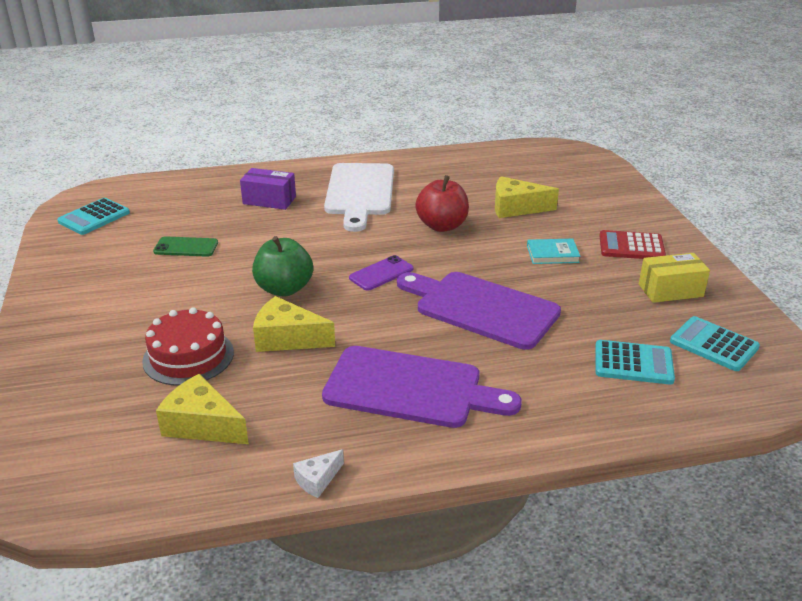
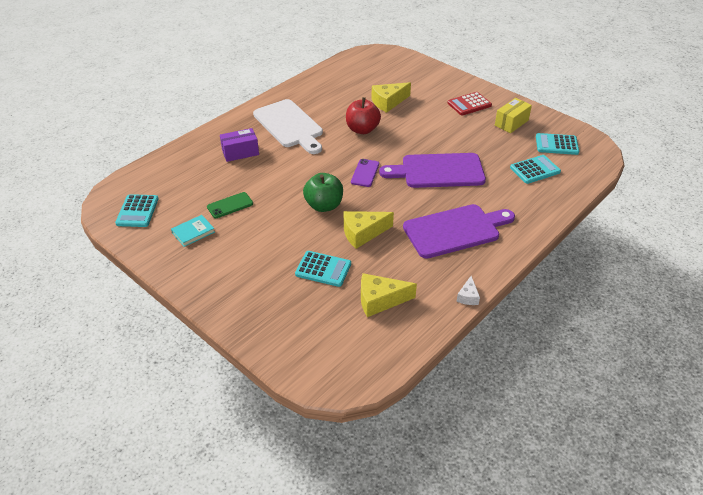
camera: 35 degrees left, 10 degrees up
red cake [142,307,234,386] -> turquoise calculator [295,251,351,287]
turquoise book [527,239,581,264] -> turquoise book moved to [171,215,215,247]

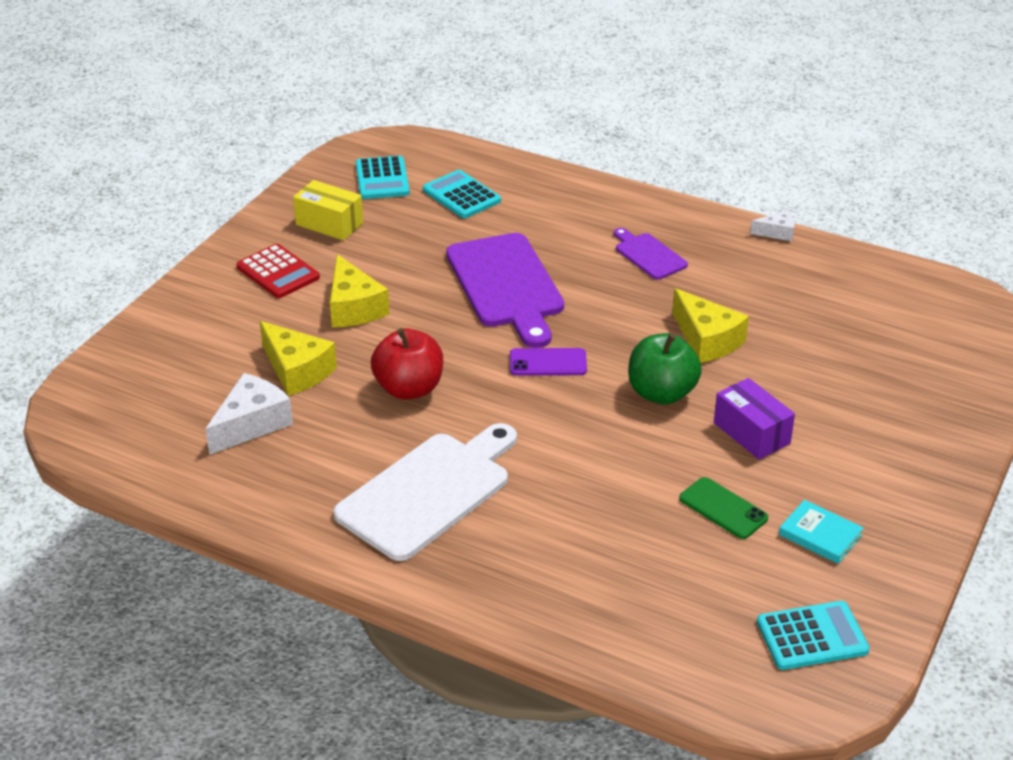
camera: 105 degrees left, 5 degrees down
purple box [220,128,259,162] -> purple box moved to [714,378,795,460]
turquoise calculator [295,251,351,287] -> none
yellow cheese [361,273,417,317] -> yellow cheese moved to [330,254,389,327]
purple cutting board [403,204,515,259] -> purple cutting board [614,228,688,280], size x0.51
none -> white cheese [205,373,293,455]

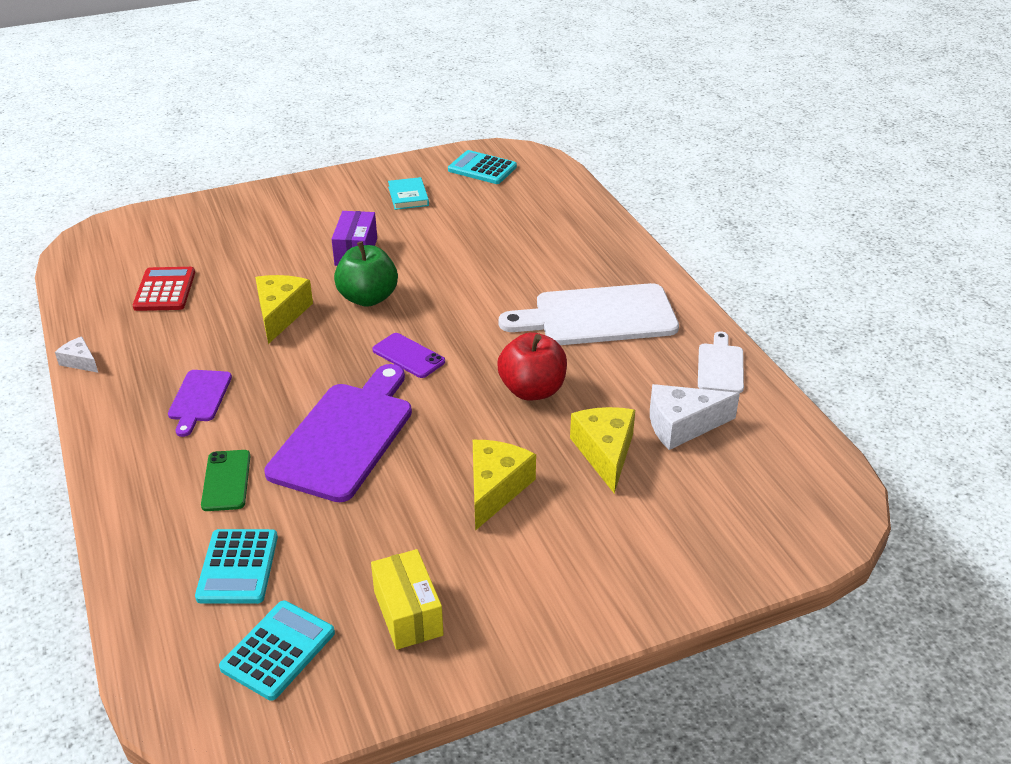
camera: 140 degrees left, 0 degrees up
red calculator [236,244,320,298] -> red calculator moved to [133,267,195,311]
green phone [679,477,768,539] -> green phone moved to [201,450,251,511]
none -> white cutting board [698,331,744,393]

